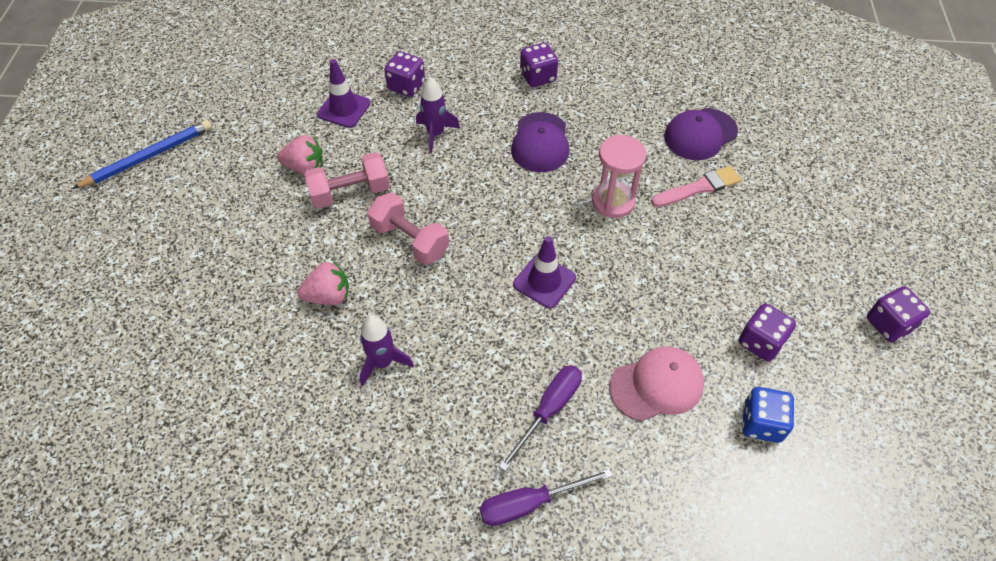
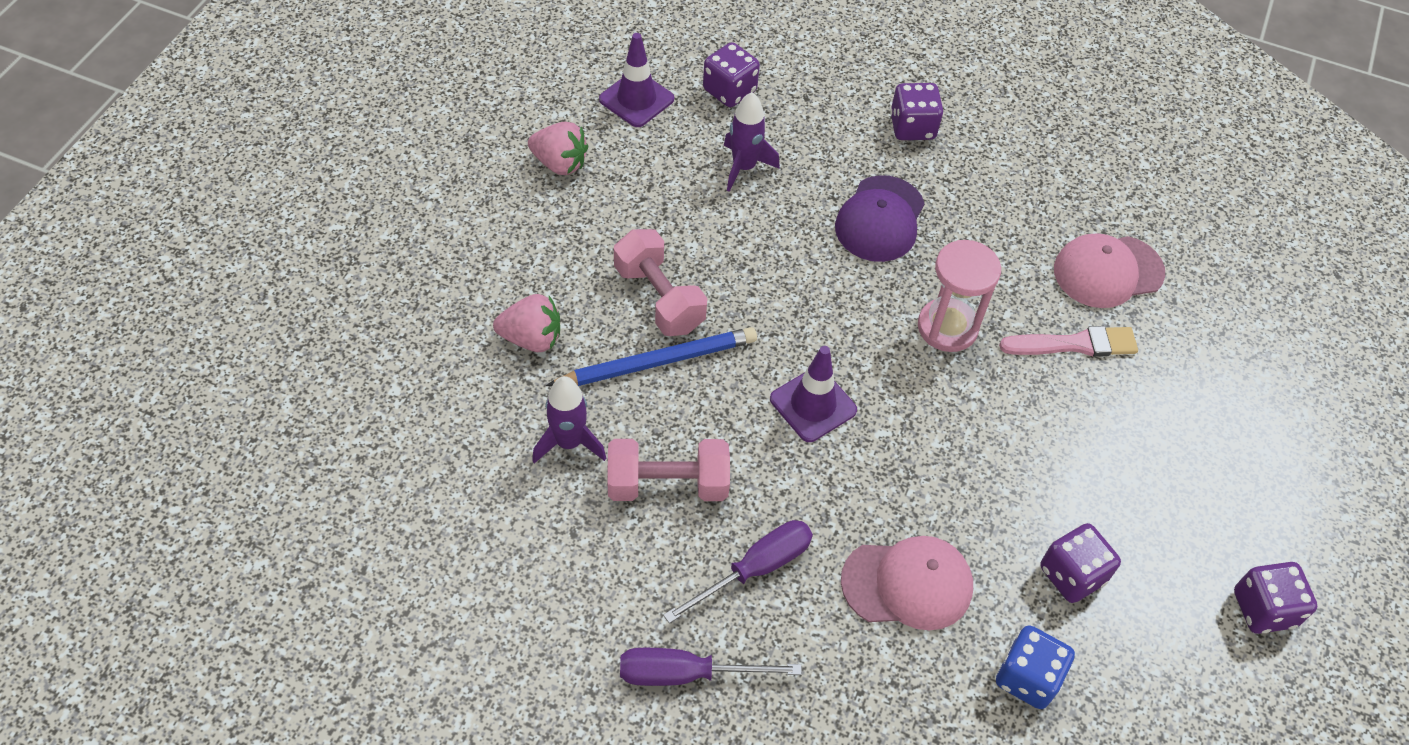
camera: 15 degrees right, 0 degrees up
blue pencil [72,120,212,189] -> blue pencil moved to [546,327,757,386]
pink dumbbell [304,152,390,209] -> pink dumbbell moved to [608,439,730,501]
purple cap [664,108,738,160] -> pink cap [1054,234,1165,308]

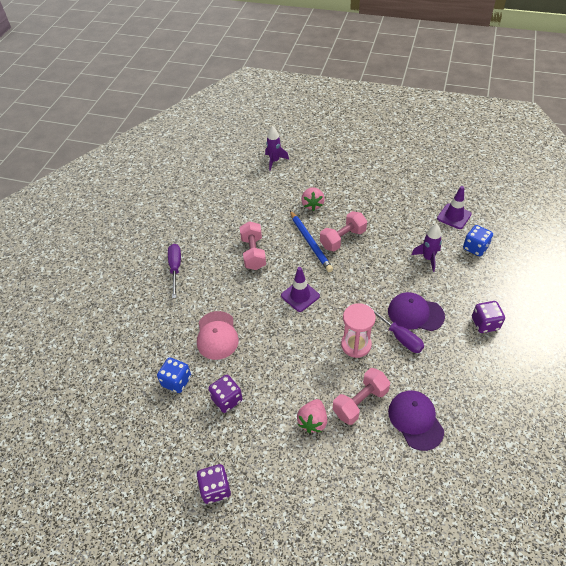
camera: 90 degrees right, 5 degrees down
pink strawberry [528,122,588,175] -> pink strawberry moved to [297,399,327,433]
purple rocket [532,376,606,463] -> purple rocket moved to [265,126,289,171]
purple screwdriver [663,520,813,623] -> purple screwdriver moved to [365,303,424,353]
purple dice [703,42,760,107] -> blue dice [463,225,493,256]
pink brush [999,326,1138,357] -> pink dumbbell [333,368,390,425]
pink cap [1054,234,1165,308] -> purple cap [388,391,444,451]

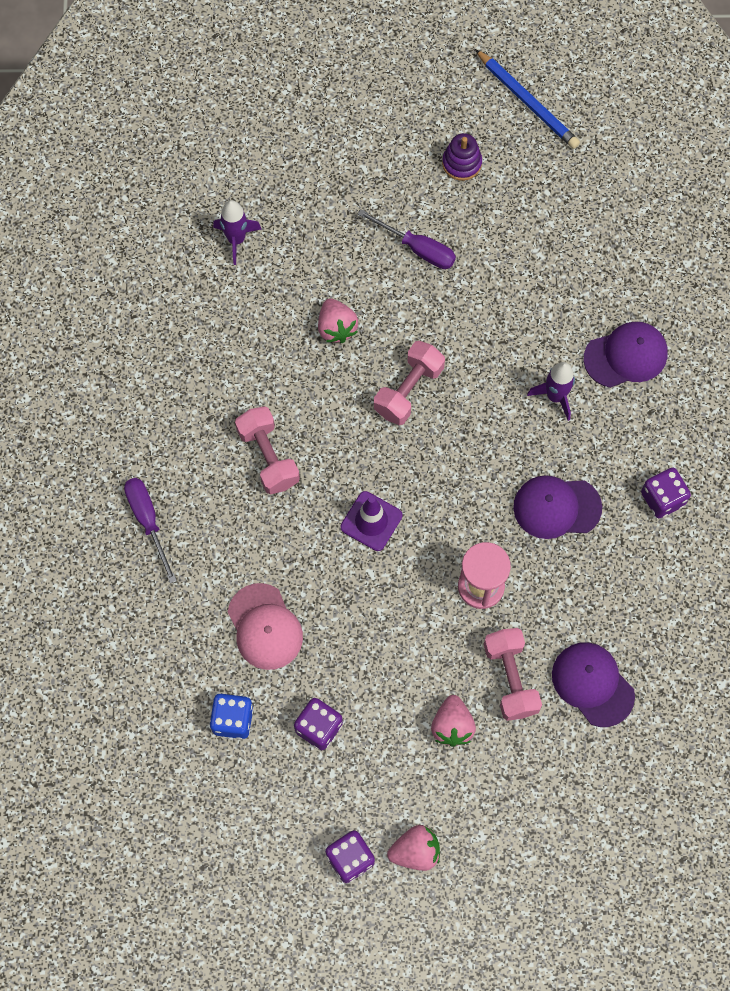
camera: 20 degrees left, 20 degrees up
blue pencil [290,211,333,272] -> blue pencil moved to [475,49,580,149]
pink dumbbell [333,368,390,425] -> pink dumbbell turned 45 degrees counterclockwise [484,628,542,721]
purple screwdriver [365,303,424,353] -> purple screwdriver moved to [358,209,456,269]
purple traffic cone [437,186,472,229] -> none
blue dice [463,225,493,256] -> purple cap [584,322,668,388]
none -> pink strawberry [387,825,440,871]
none -> purple stacking toy [442,133,482,181]

